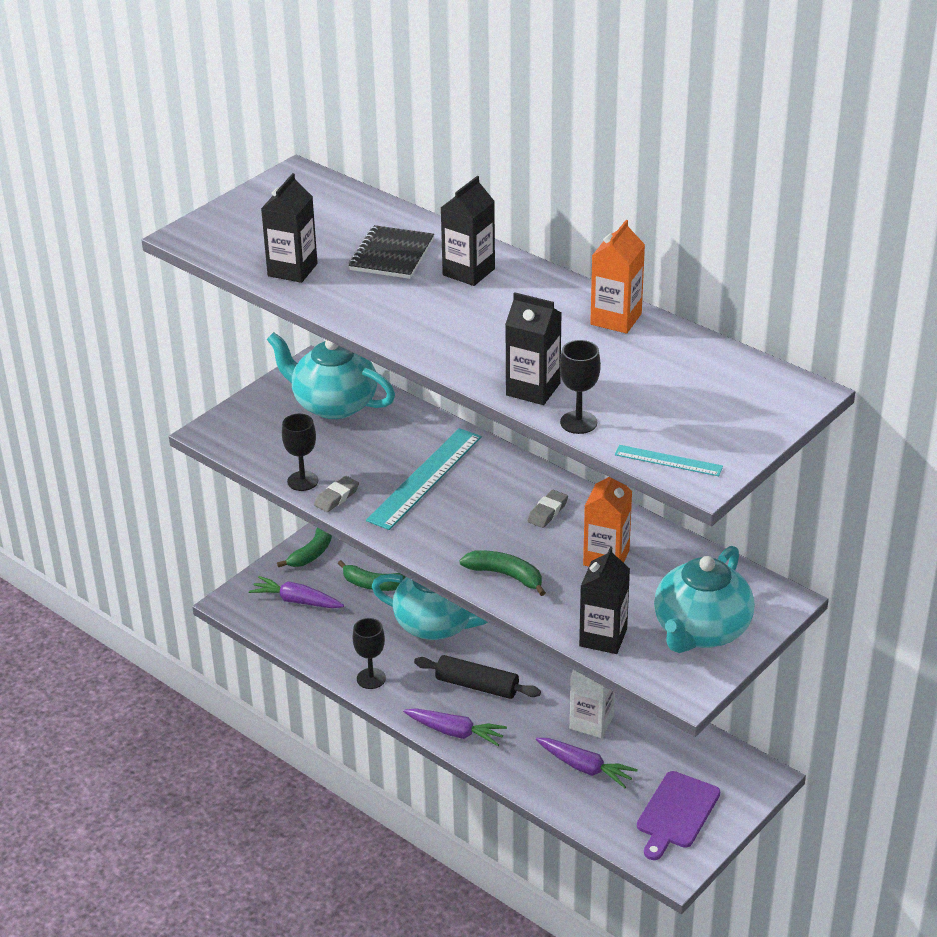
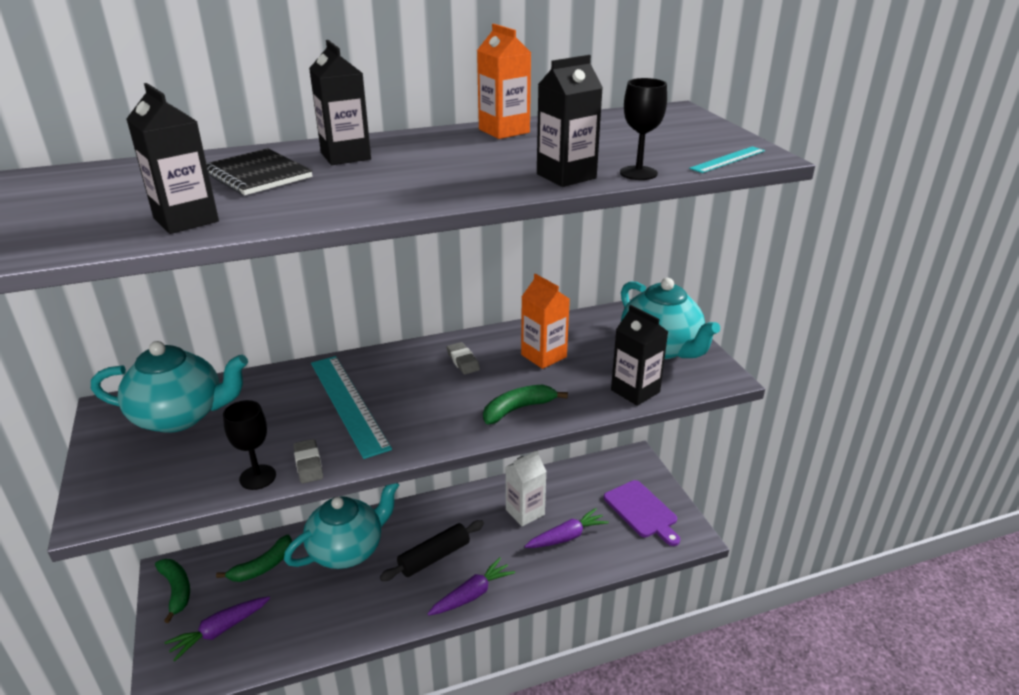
camera: 60 degrees left, 5 degrees down
turquoise teapot [267,332,395,419] -> turquoise teapot turned 150 degrees counterclockwise [91,341,248,433]
black goblet [353,618,386,689] -> none

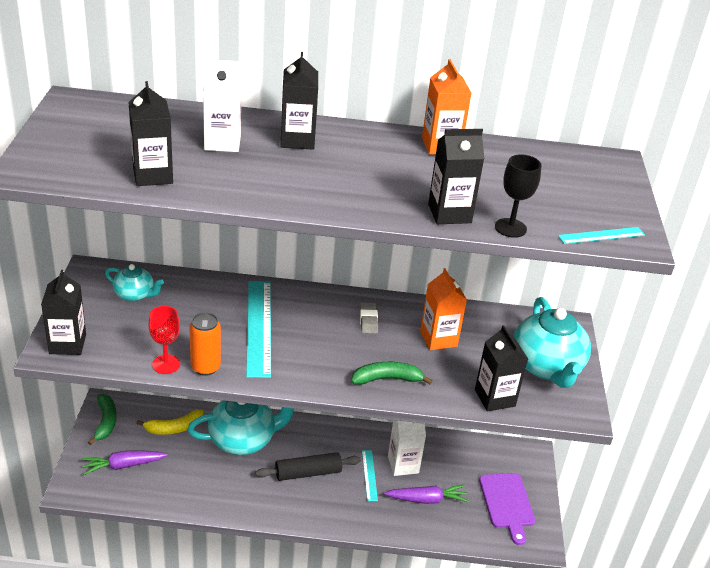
camera: 20 degrees right, 5 degrees up
turquoise teapot [91,341,248,433] -> turquoise teapot [105,264,164,302], size x0.54
black notebook [206,148,312,195] -> white carton [203,59,241,152]
green banana [216,535,292,582] -> yellow banana [136,410,203,435]
black goblet [223,400,276,490] -> red goblet [149,306,180,374]
grey eraser [294,439,323,484] -> orange can [189,312,221,376]
purple carrot [428,558,515,616] -> none
none -> black carton [41,270,86,355]
none -> turquoise ruler [362,450,378,501]

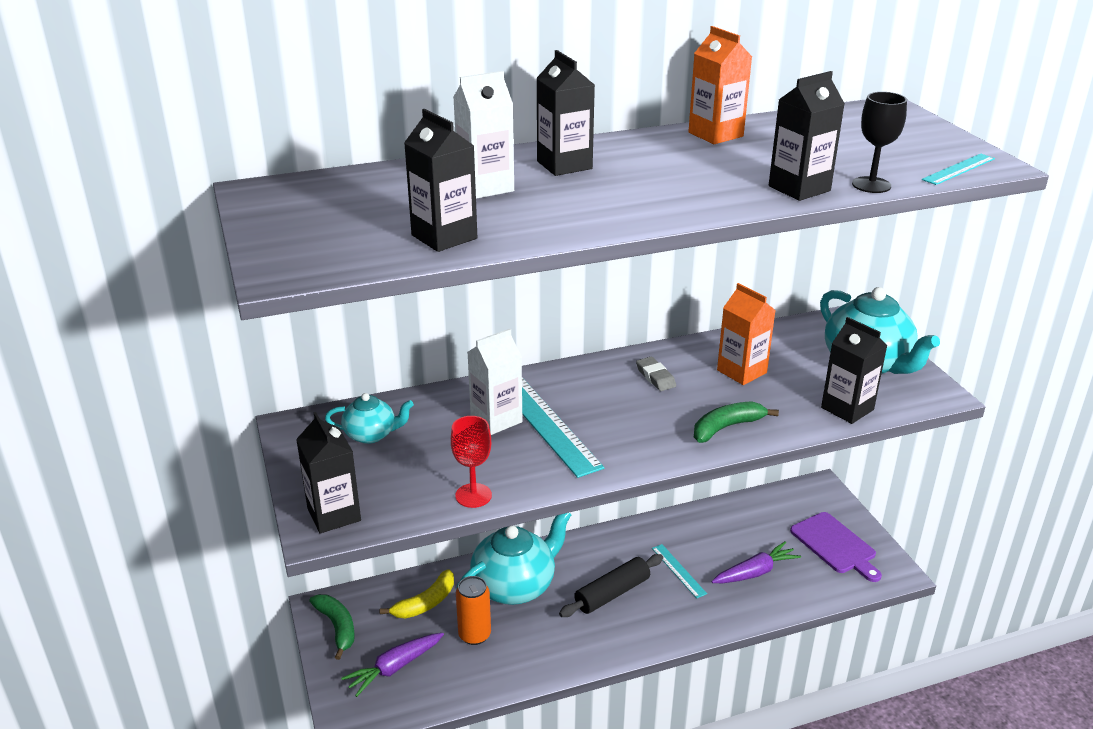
camera: 20 degrees left, 5 degrees down
orange can [189,312,221,376] -> orange can moved to [456,576,491,645]
white carton [388,420,426,476] -> white carton moved to [468,329,523,435]

